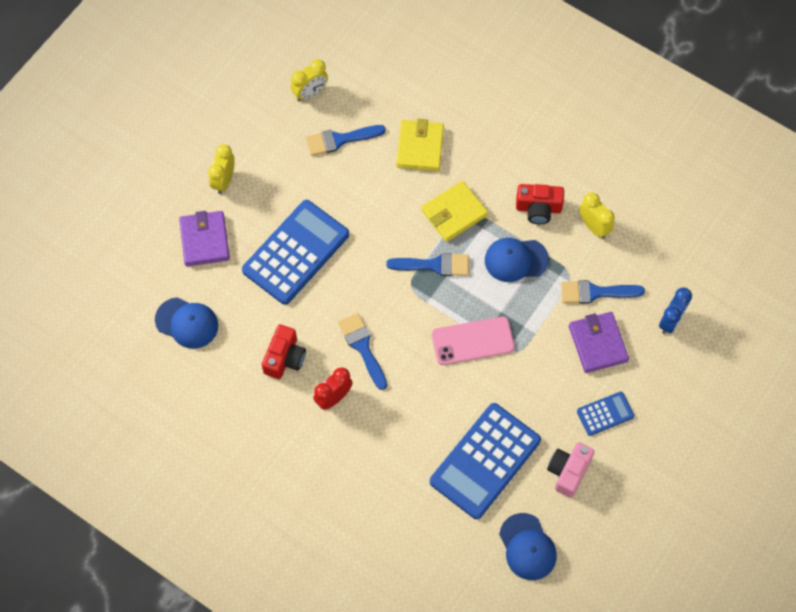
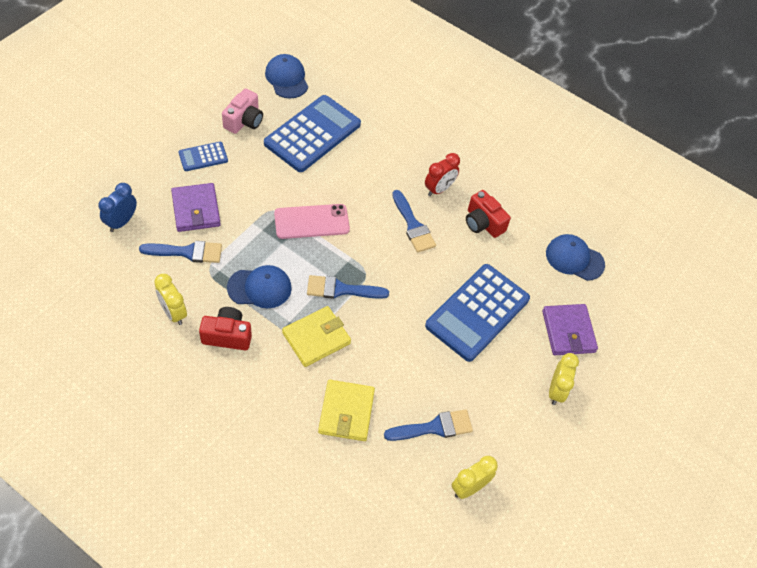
camera: 175 degrees right, 10 degrees down
red camera [262,324,306,379] -> red camera turned 60 degrees counterclockwise [466,190,511,238]

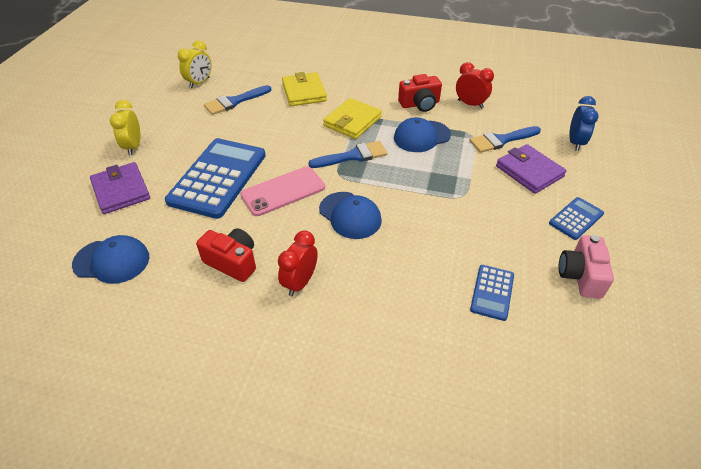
camera: 165 degrees right, 10 degrees down
yellow clock [154,274,187,325] -> red clock [456,62,494,109]
blue calculator [264,95,361,172] -> blue calculator [470,265,514,321], size x0.48
blue cap [265,54,308,99] -> blue cap moved to [319,192,382,239]
pink phone [274,204,350,239] -> pink phone moved to [240,166,325,216]
blue brush [392,190,436,252] -> none

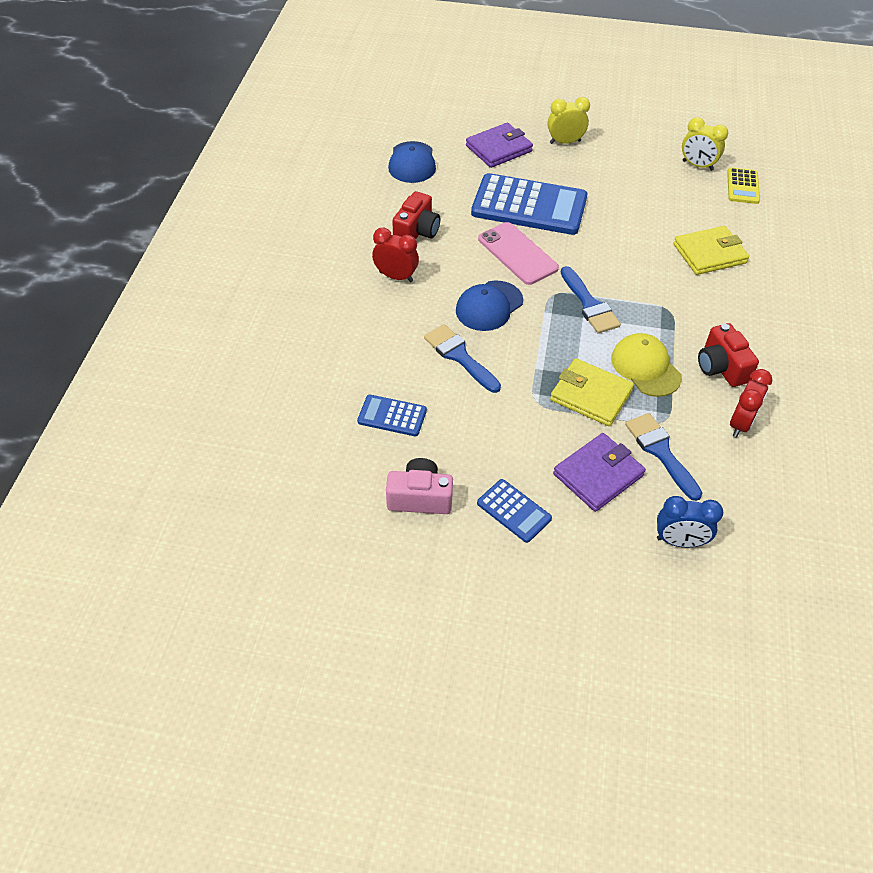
camera: 85 degrees right, 5 degrees up
blue brush [204,85,271,115] -> blue brush moved to [424,324,501,393]
yellow wallet [323,98,382,139] -> yellow wallet moved to [550,358,634,426]
blue cap [394,117,451,152] -> yellow cap [611,333,682,397]
none -> yellow calculator [727,167,760,204]

